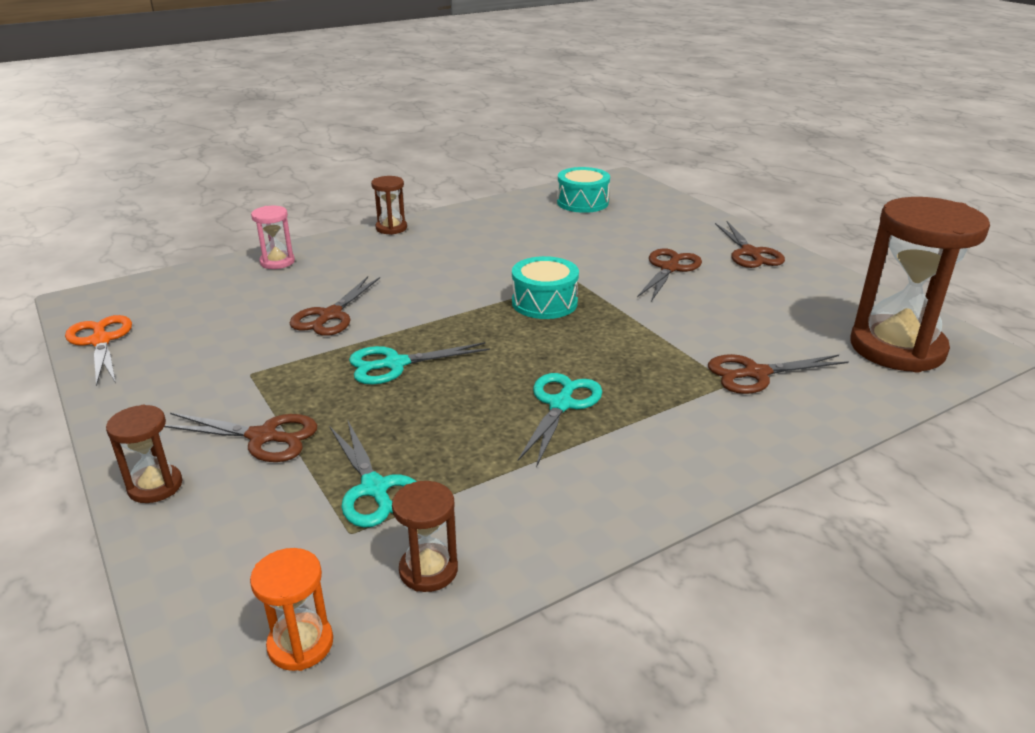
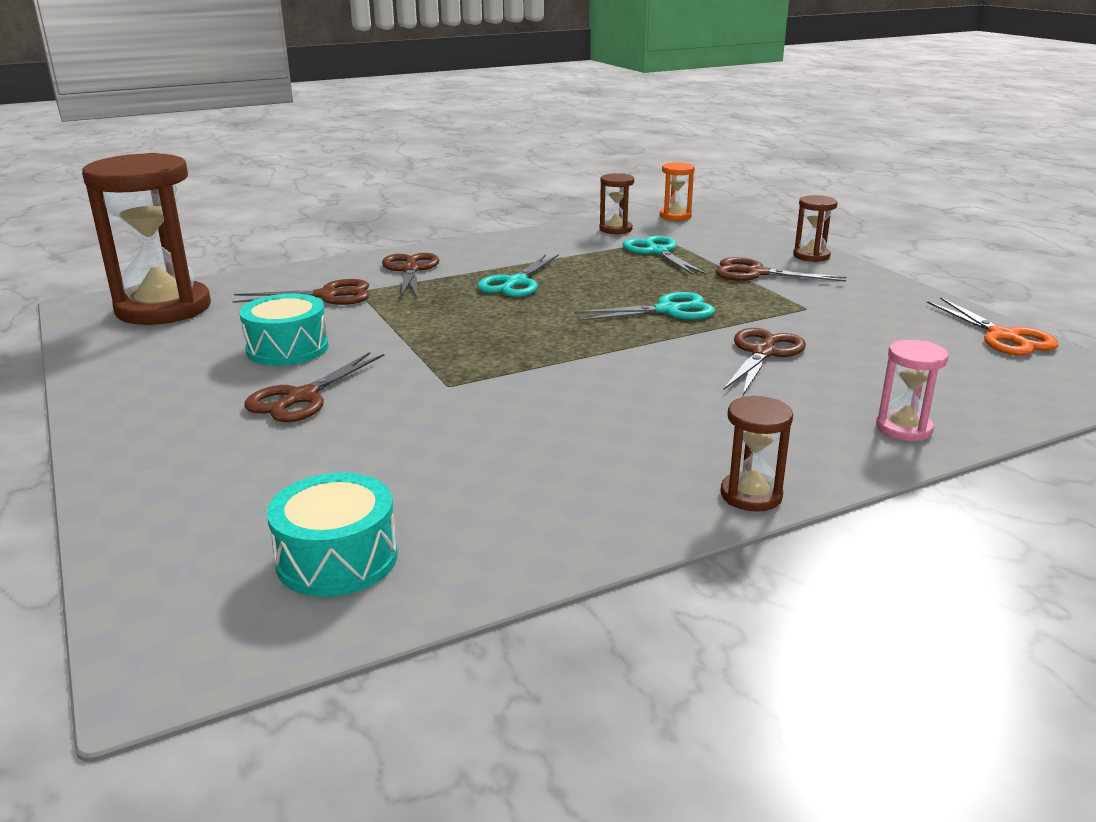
camera: 175 degrees left, 5 degrees down
turquoise drum [512,256,579,319] -> turquoise drum moved to [239,294,329,366]
brown scissors [715,221,785,268] -> brown scissors moved to [382,253,440,297]

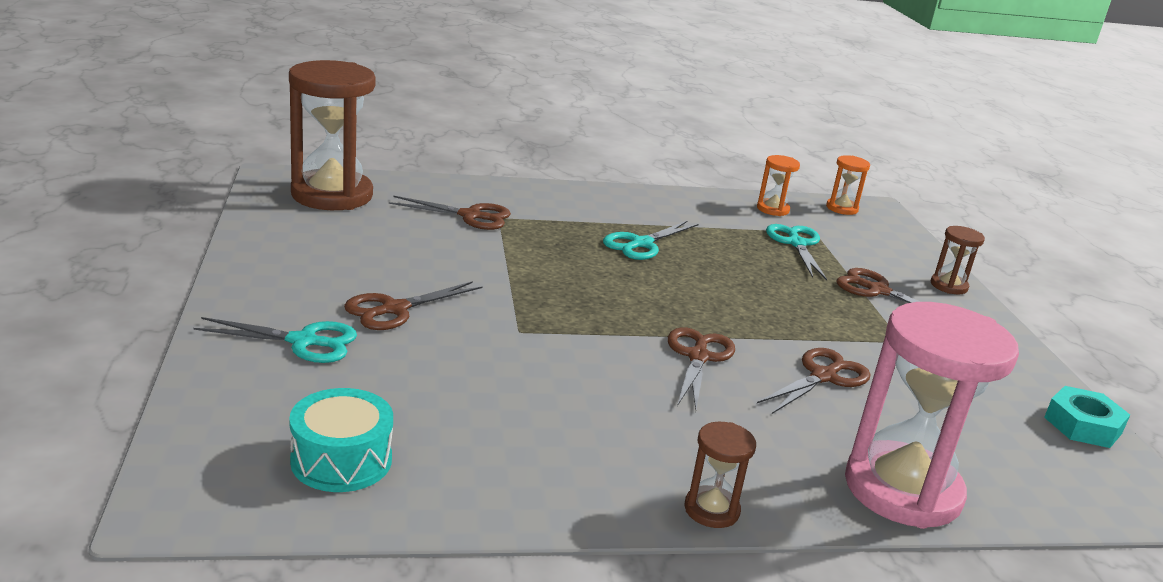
camera: 15 degrees right, 0 degrees up
turquoise drum [239,294,329,366] -> none
brown scissors [382,253,440,297] -> brown scissors moved to [668,327,735,410]
turquoise scissors [574,292,715,321] -> turquoise scissors moved to [193,317,357,363]
brown hourglass [600,173,634,234] -> orange hourglass [757,155,800,216]
pink hourglass [876,340,949,441] -> pink hourglass [845,302,1019,529], size x2.21
orange scissors [927,297,1058,355] -> turquoise nut [1044,386,1130,448]

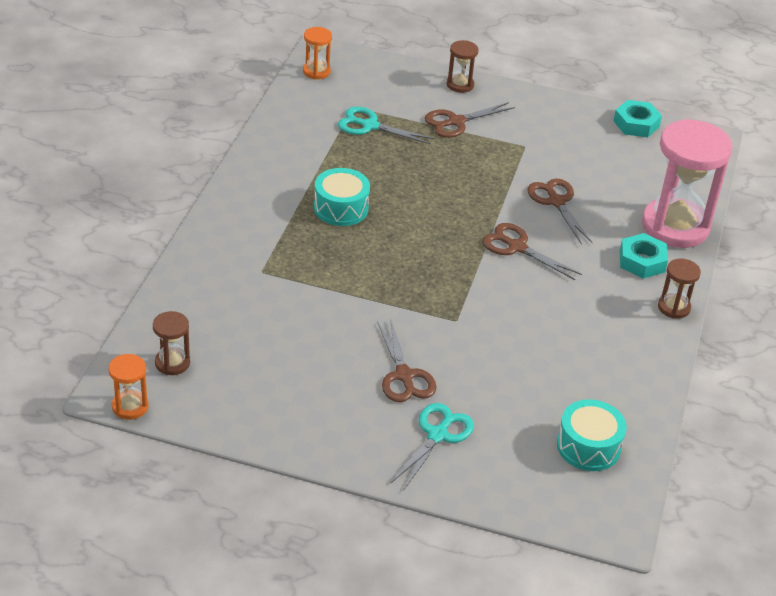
camera: 65 degrees left, 15 degrees up
brown hourglass [289,60,376,210] -> brown hourglass [153,311,190,375], size x0.45
brown scissors [389,196,511,230] -> none
turquoise scissors [603,220,699,260] -> turquoise drum [314,168,370,226]
orange hourglass [757,155,800,216] -> orange hourglass moved to [108,354,149,420]
none -> turquoise nut [620,233,668,279]

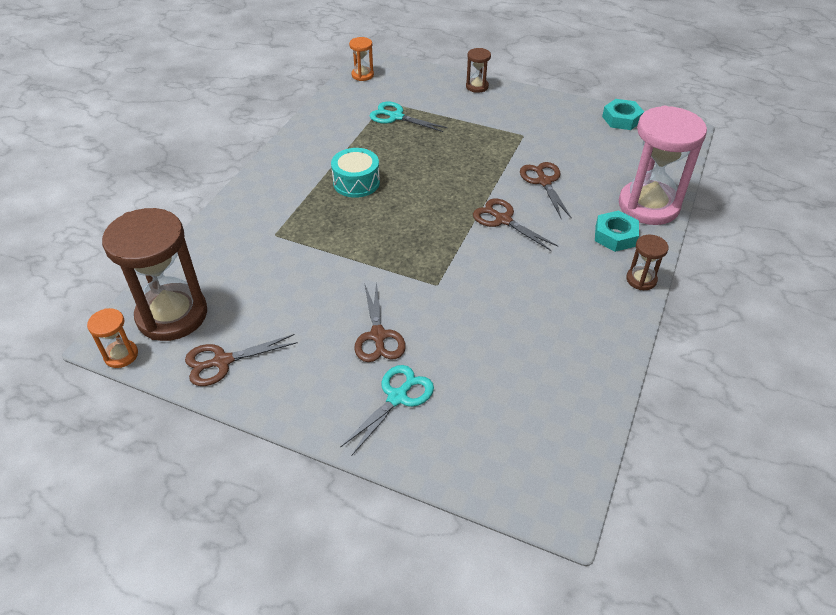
camera: 10 degrees right, 5 degrees up
brown hourglass [153,311,190,375] -> brown hourglass [102,208,207,341], size x2.21
brown scissors [425,102,515,138] -> brown scissors moved to [185,334,298,386]
turquoise drum [557,399,627,471] -> none

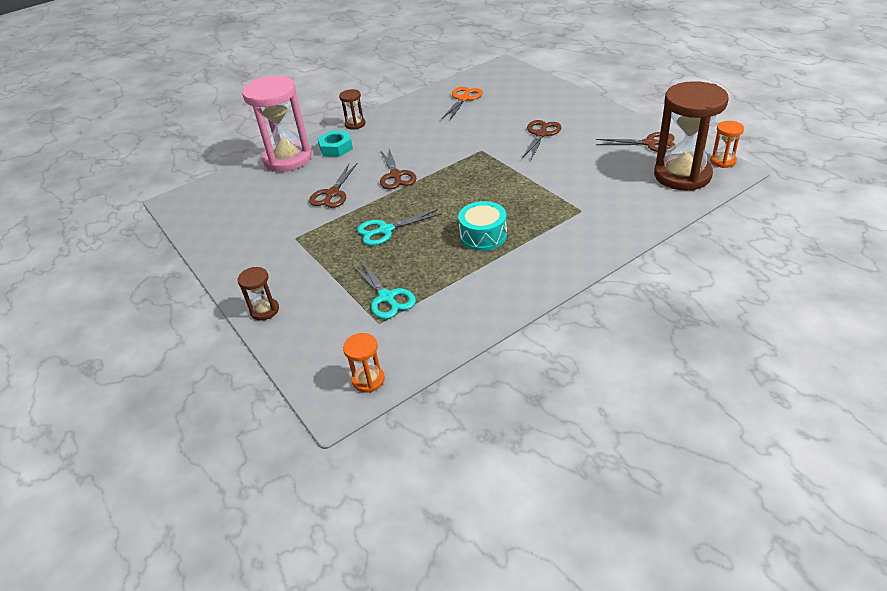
camera: 145 degrees left, 5 degrees down
turquoise scissors [340,365,434,456] -> turquoise scissors moved to [357,209,442,246]
turquoise nut [602,99,644,130] -> none
none -> orange scissors [442,87,483,121]

